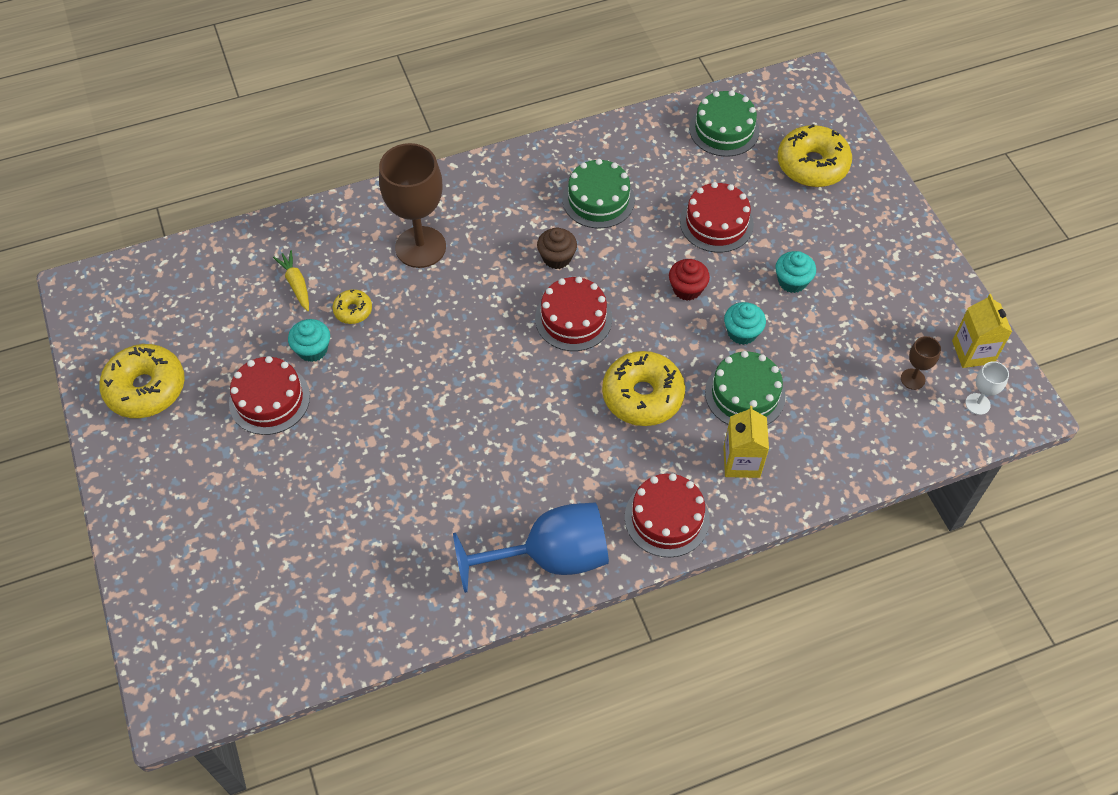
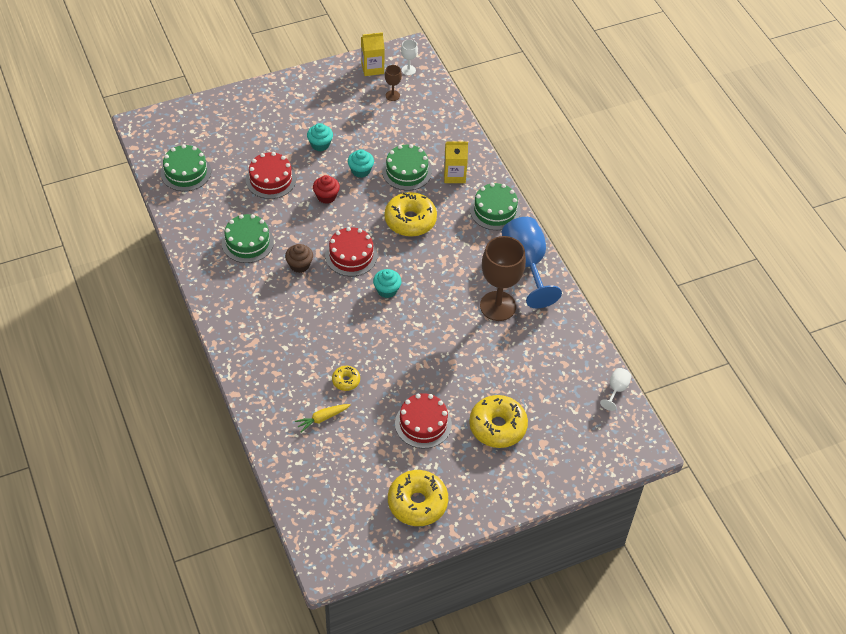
camera: 95 degrees left, 5 degrees down
turquoise cupcake [288,319,330,362] -> turquoise cupcake moved to [373,269,401,298]
brown goblet [379,143,446,268] -> brown goblet moved to [480,236,526,321]
red cake [625,473,710,557] -> green cake [470,183,521,230]
yellow donut [778,124,852,187] -> yellow donut moved to [469,395,528,448]
none -> white goblet [600,368,632,411]

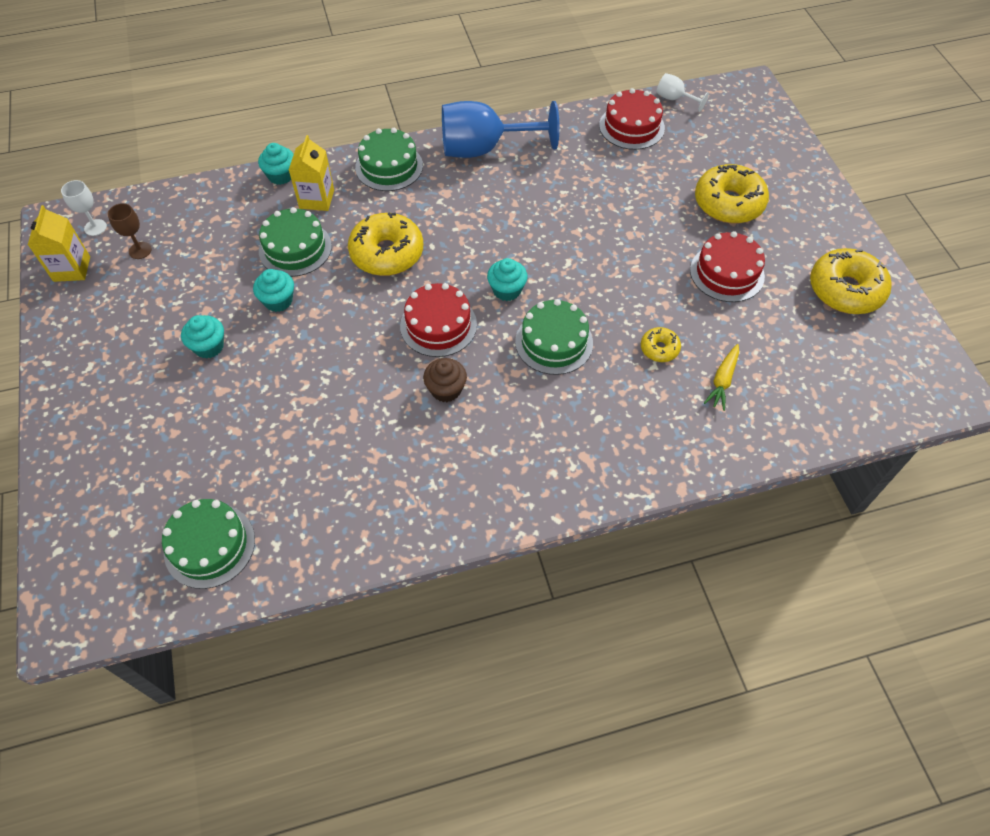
camera: 80 degrees left, 5 degrees up
green cake [222,214,274,263] -> green cake moved to [515,299,593,375]
red cake [246,152,296,199] -> red cake moved to [599,88,665,150]
yellow carrot [295,404,351,433] -> yellow carrot turned 45 degrees clockwise [704,344,739,411]
red cupcake [313,175,340,204] -> none
brown goblet [480,236,526,321] -> none
none -> turquoise cupcake [258,143,294,185]

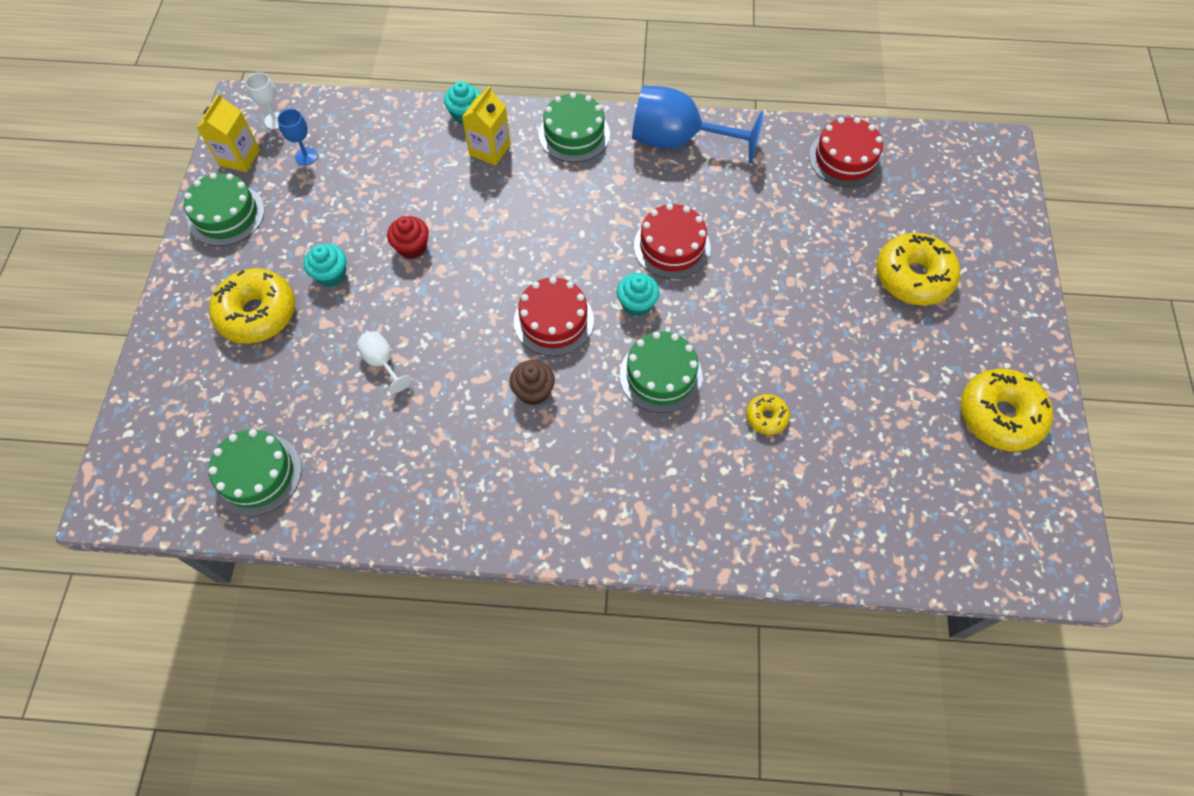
camera: 20 degrees right, 5 degrees up
brown goblet [108,203,152,259] -> blue goblet [277,109,318,165]
turquoise cupcake [253,269,294,312] -> red cupcake [387,216,429,259]
green cake [259,207,332,277] -> green cake moved to [184,173,264,246]
yellow donut [348,212,423,276] -> yellow donut moved to [209,268,295,344]
white goblet [657,73,709,112] -> white goblet moved to [356,331,411,394]
red cake [690,231,765,302] -> red cake moved to [634,203,711,279]
yellow carrot [704,344,739,411] -> none

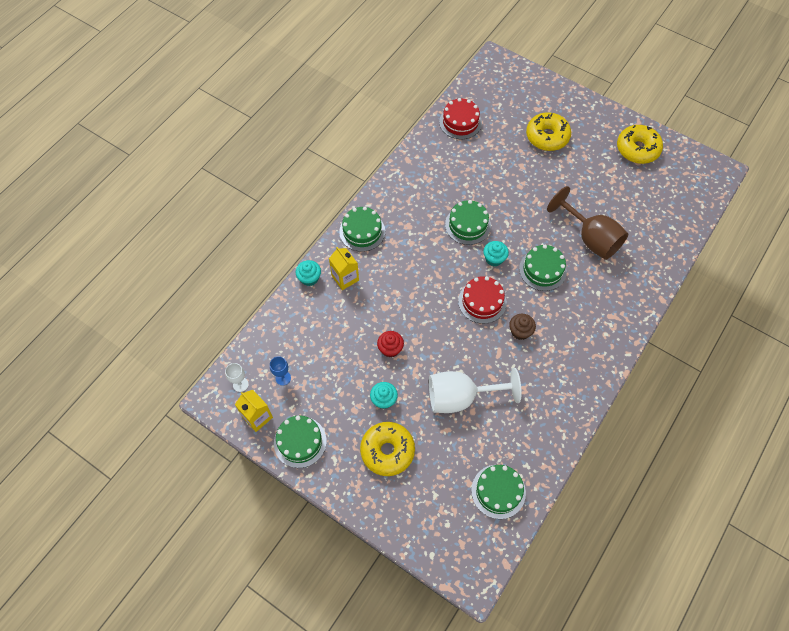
camera: 60 degrees left, 0 degrees up
white goblet [356,331,411,394] -> white goblet [429,368,522,413], size x2.23
blue goblet [632,85,764,163] -> none
red cake [634,203,711,279] -> green cake [445,200,491,245]
yellow donut [746,394,790,435] -> brown goblet [547,186,628,260]

